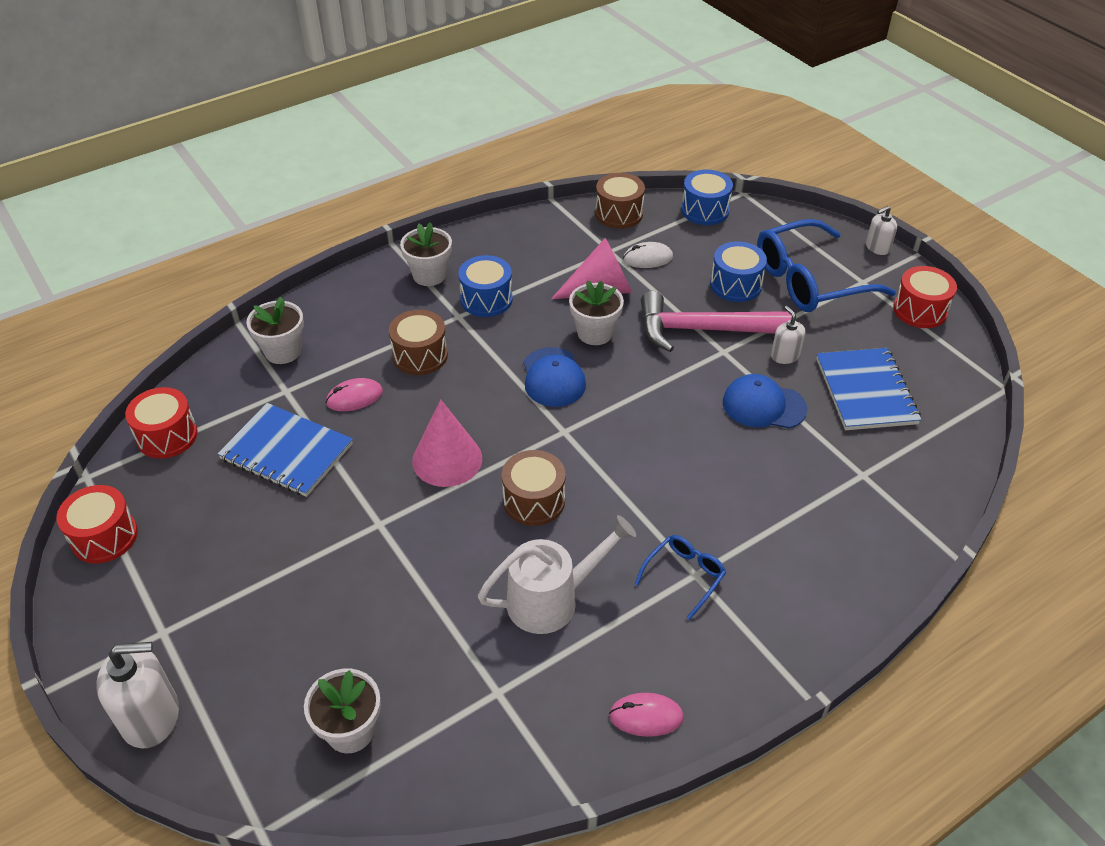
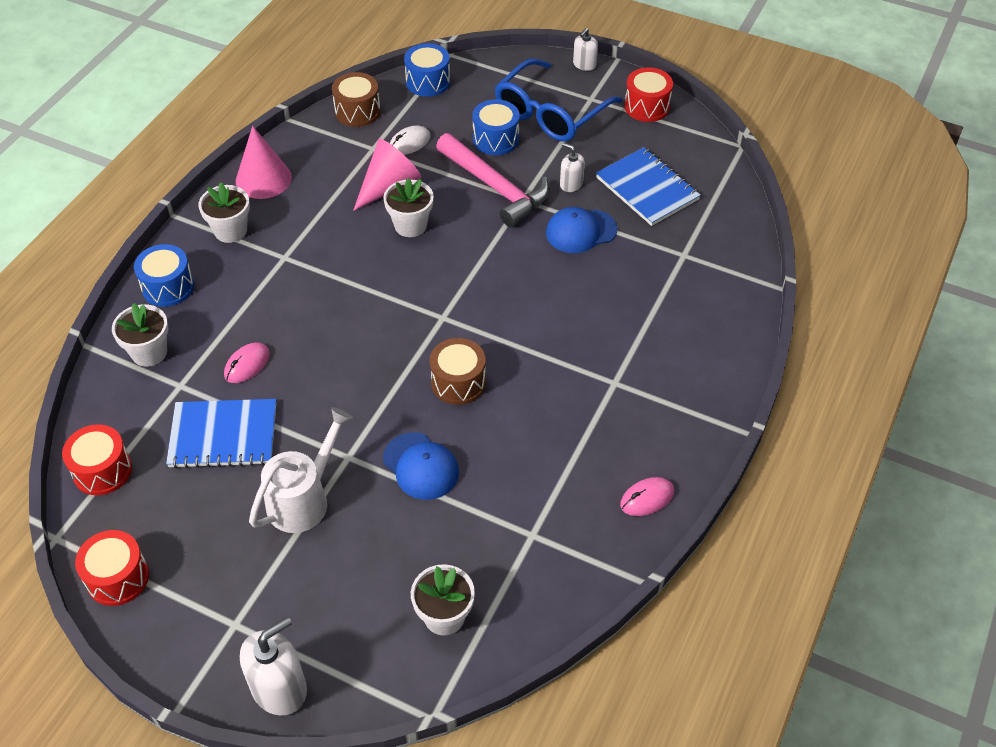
camera: 30 degrees left, 5 degrees up
brown drum [389,310,448,375] -> none
pink cone [412,399,482,487] -> pink cone moved to [236,126,292,199]
blue drum [458,255,513,317] -> blue drum moved to [134,244,194,307]
white watering can [478,515,636,634] -> white watering can moved to [249,407,353,533]
blue cap [524,347,586,407] -> blue cap moved to [383,432,459,500]
blue glasses [635,535,726,620] -> none
pink hammer [641,291,792,352] -> pink hammer turned 105 degrees counterclockwise [436,133,550,227]

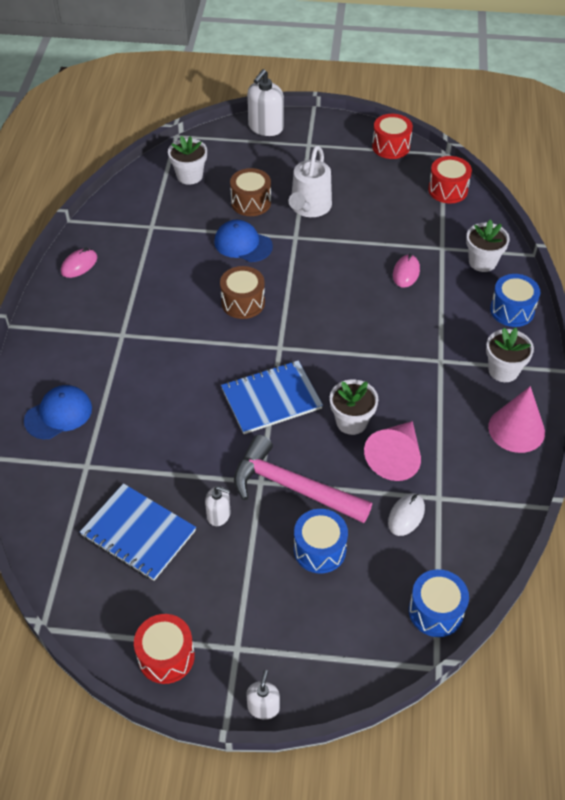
camera: 160 degrees right, 0 degrees up
blue notebook [166,399,276,469] -> blue notebook moved to [221,360,323,434]
brown drum [332,72,381,127] -> brown drum moved to [230,168,271,216]
blue glasses [495,58,622,142] -> none
blue cap [546,207,617,253] -> blue cap moved to [24,385,92,439]

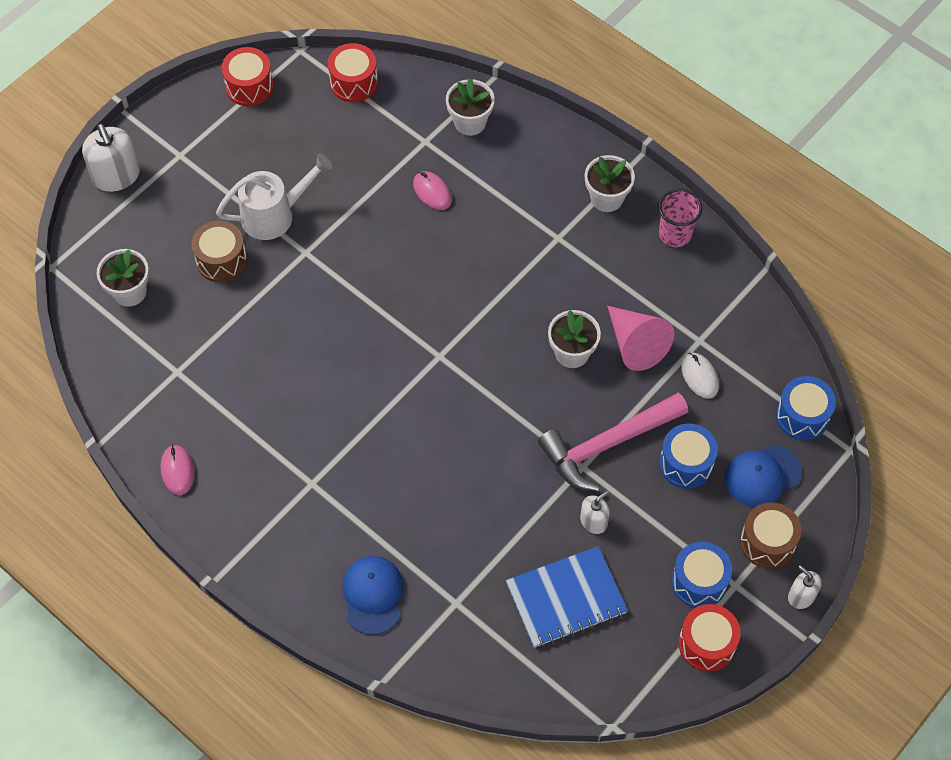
camera: 55 degrees left, 10 degrees up
blue cap [214,220,273,262] -> blue cap moved to [725,445,802,507]
brown drum [220,266,265,319] -> brown drum moved to [740,502,801,569]
blue notebook [221,360,323,434] -> none
white watering can [289,145,332,217] -> white watering can turned 75 degrees counterclockwise [216,153,333,240]
pink cone [488,386,545,453] -> pink cup [658,189,702,247]
blue drum [490,274,541,327] -> blue drum moved to [671,542,732,608]

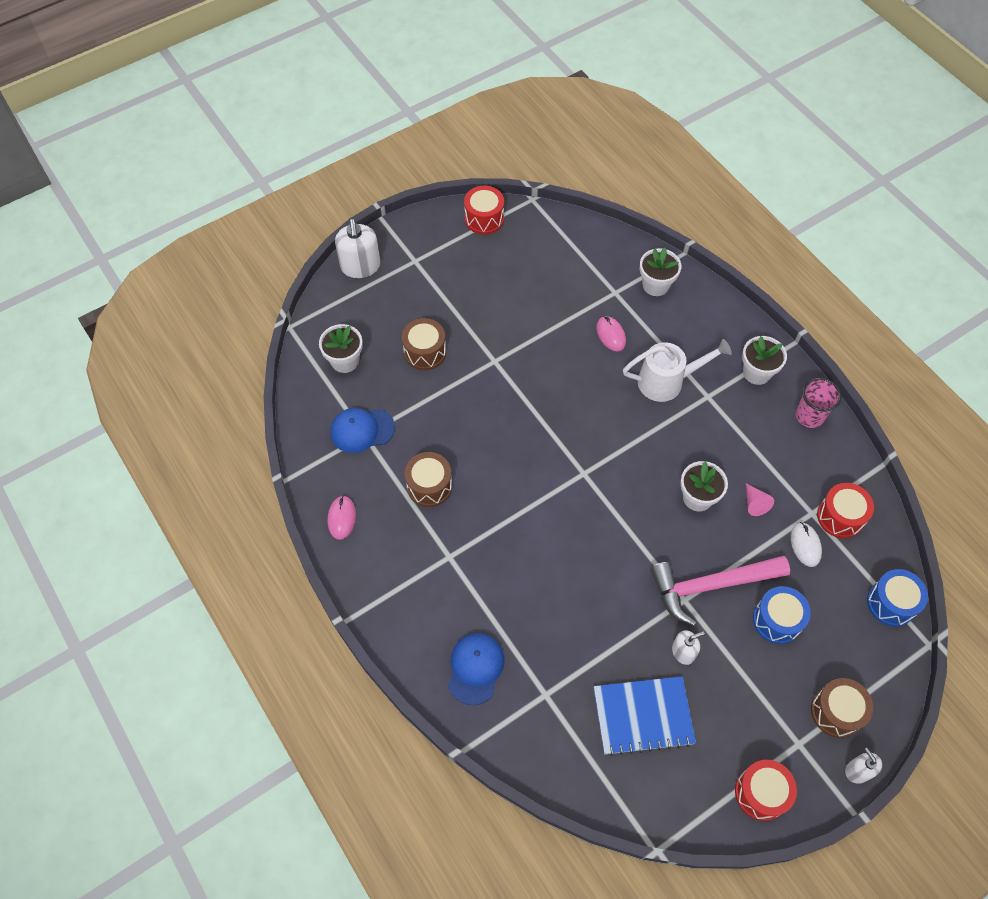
camera: 15 degrees right, 0 degrees up
white watering can [216,153,333,240] -> white watering can moved to [623,339,732,402]
red drum [328,43,378,102] -> red drum moved to [817,483,874,538]
pink cone [607,306,674,371] -> pink cone [746,483,774,516], size x0.52
blue drum [671,542,732,608] -> none
blue cap [725,445,802,507] -> blue cap moved to [331,408,395,453]
none -> brown drum [405,452,452,507]

